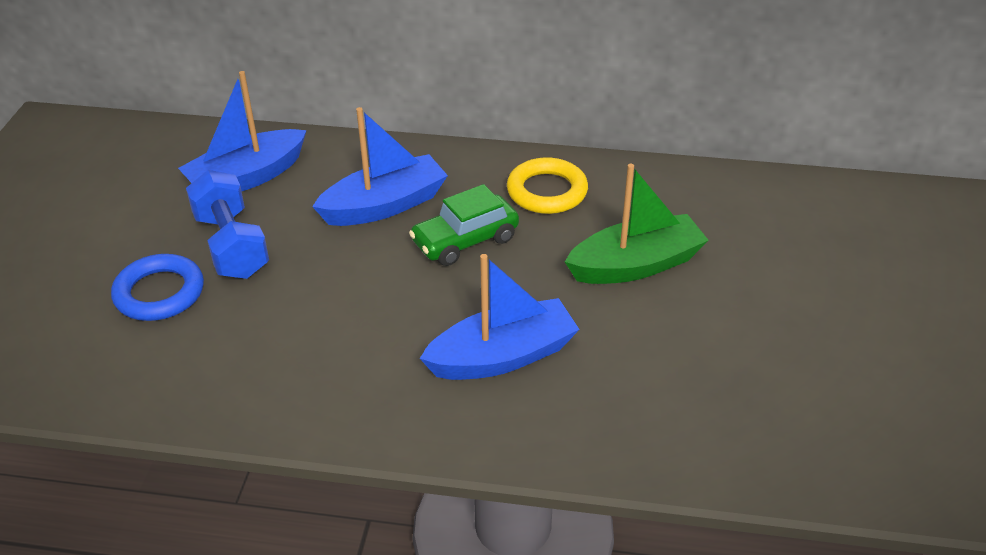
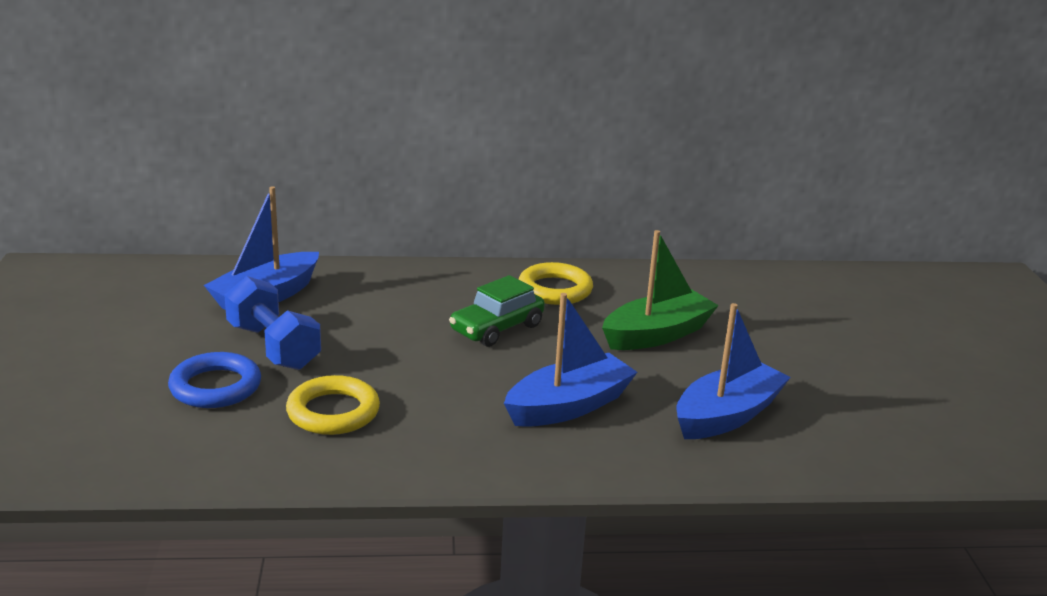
camera: 15 degrees left, 15 degrees down
blue boat [312,107,448,226] -> blue boat moved to [676,303,791,439]
none -> yellow ring [286,375,380,435]

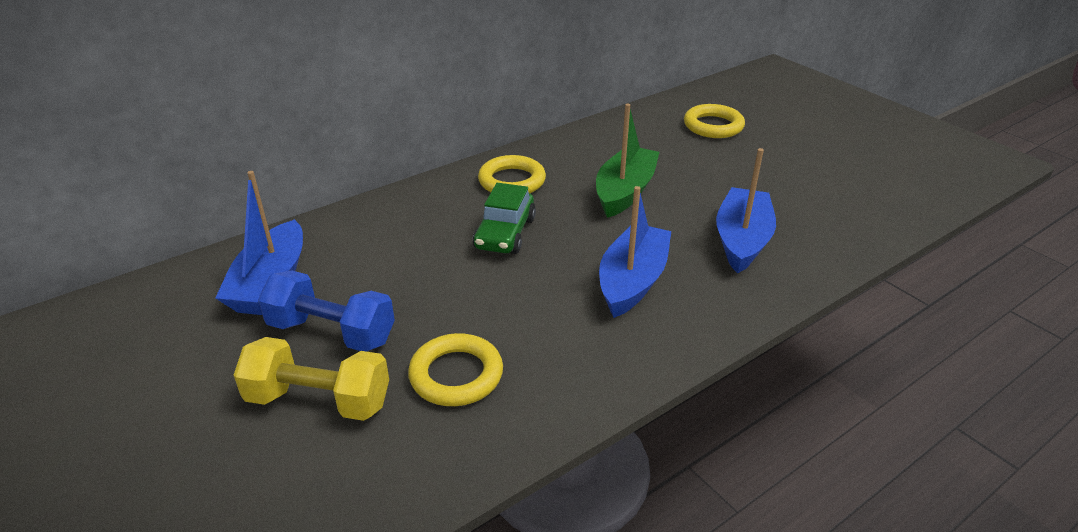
camera: 30 degrees left, 10 degrees up
blue ring [168,352,261,408] -> yellow dumbbell [234,337,389,421]
none -> yellow ring [684,104,745,138]

